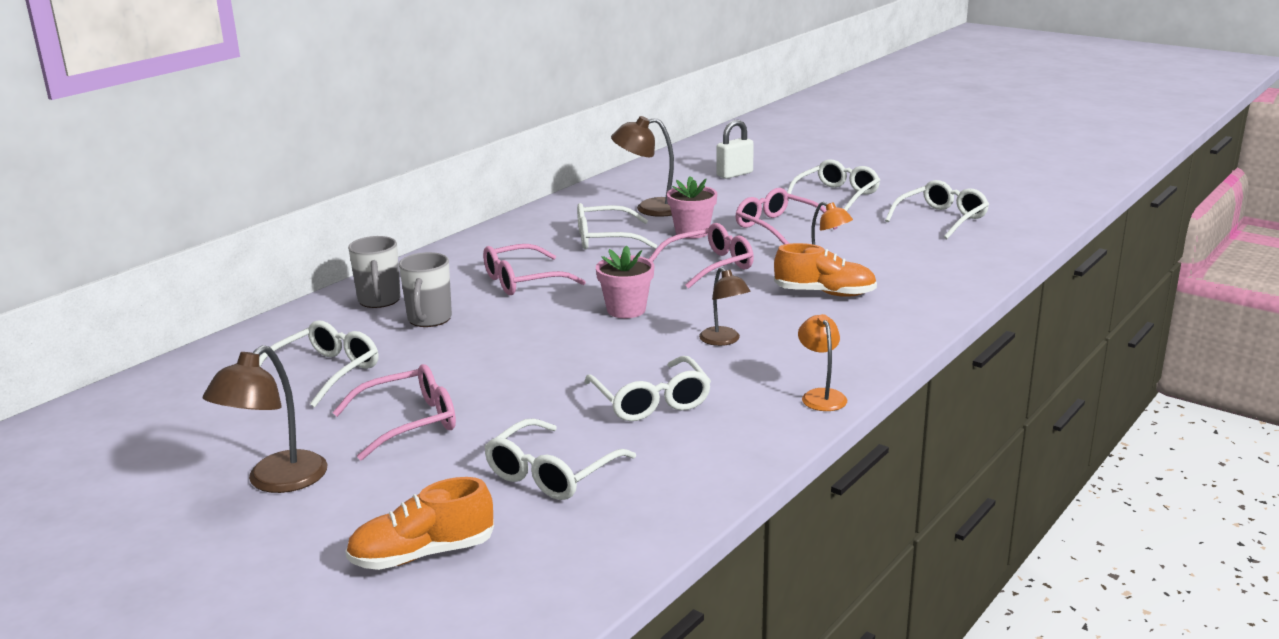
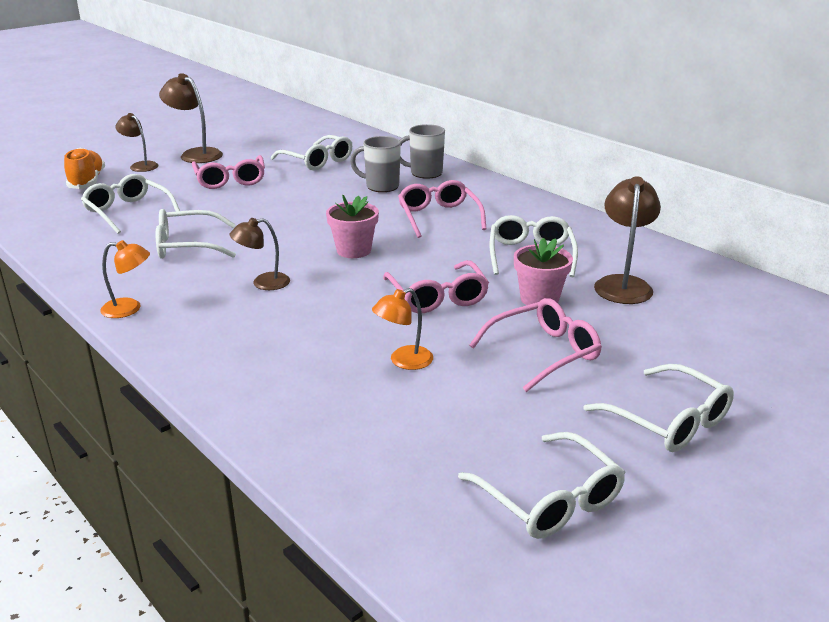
camera: 100 degrees right, 5 degrees up
white padlock [717,120,754,179] -> none
orange shoe [774,243,877,297] -> none
none -> brown lamp [115,113,158,172]

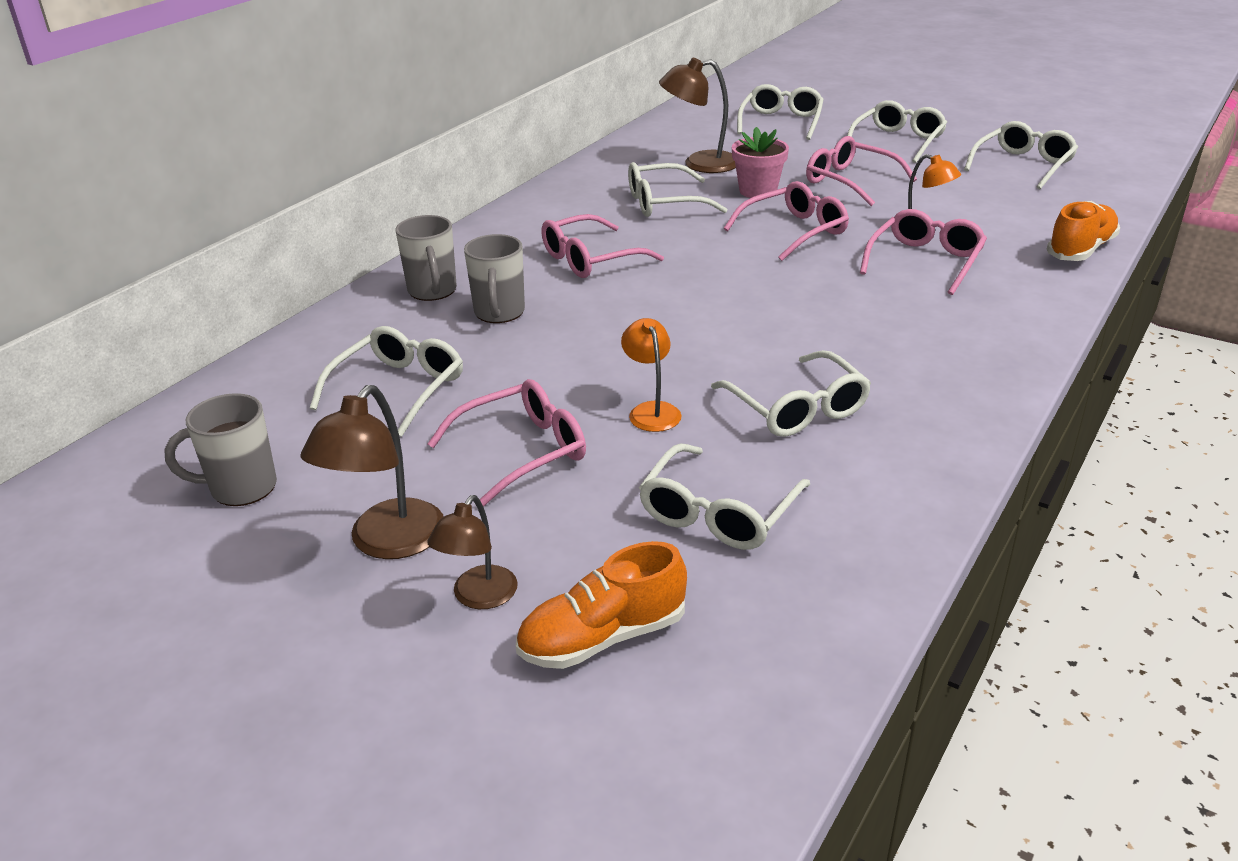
camera: 105 degrees left, 5 degrees up
orange lamp [100,240,150,318] -> orange lamp moved to [621,318,681,432]
brown lamp [230,218,290,290] -> none
pink flower pot [326,195,379,258] -> none
none -> grey mug [164,393,277,506]
none -> white glasses [737,84,824,140]
none -> pink glasses [860,209,987,295]
none -> orange shoe [1046,201,1120,261]

